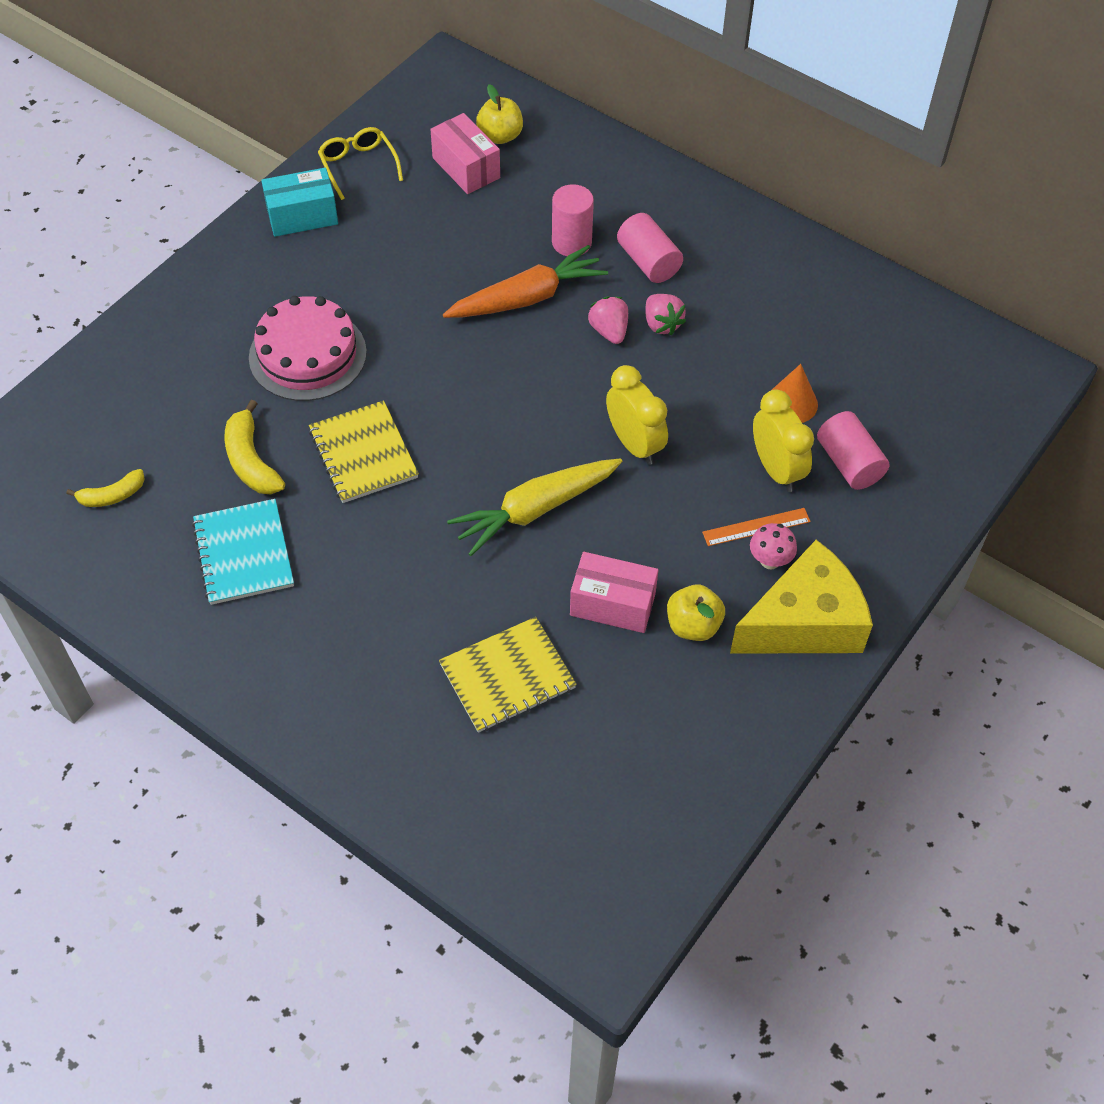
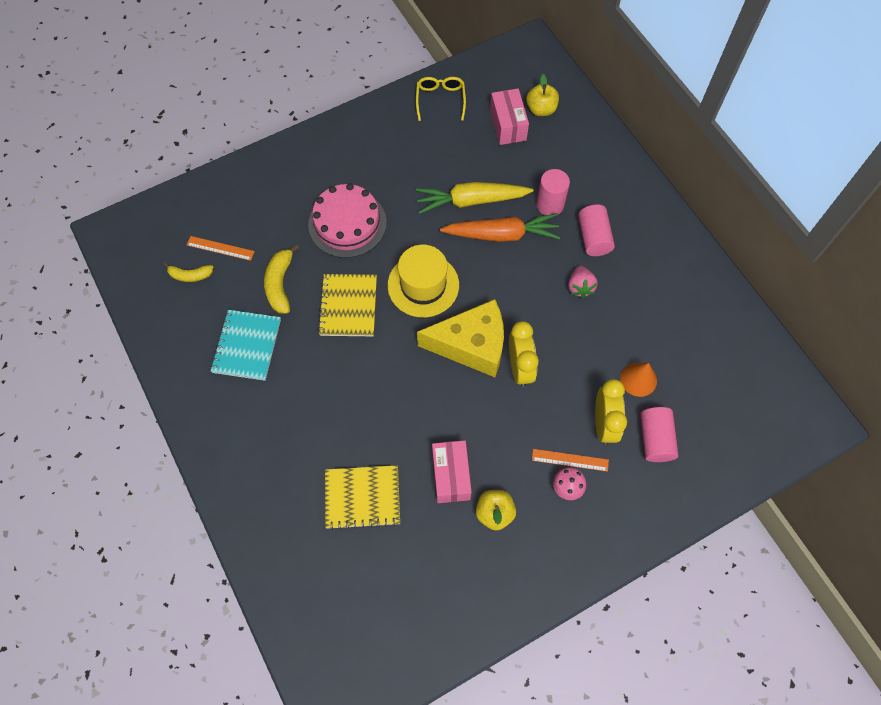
camera: 25 degrees right, 10 degrees up
turquoise box [261,168,338,237] -> none
yellow carrot [447,458,622,556] -> yellow carrot moved to [415,182,534,214]
pink box [570,552,658,633] -> pink box turned 45 degrees clockwise [432,440,472,503]
pink strawberry [588,296,628,344] -> none
yellow cheese [730,540,873,654] -> yellow cheese moved to [417,299,504,377]
none -> orange ruler [187,236,255,261]
none -> yellow hat [387,245,459,317]

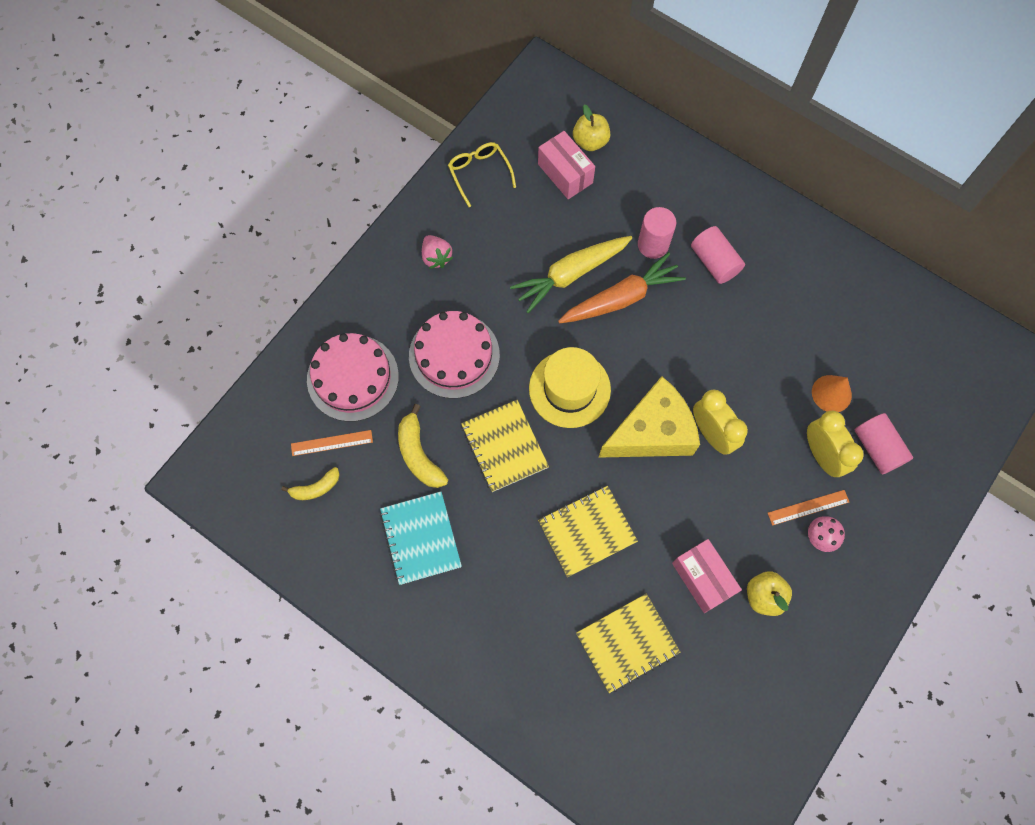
camera: 25 degrees left, 5 degrees up
pink strawberry [568,266,598,298] -> pink strawberry moved to [422,235,453,269]
none -> pink cake [307,333,399,422]
none -> yellow notebook [538,486,638,577]

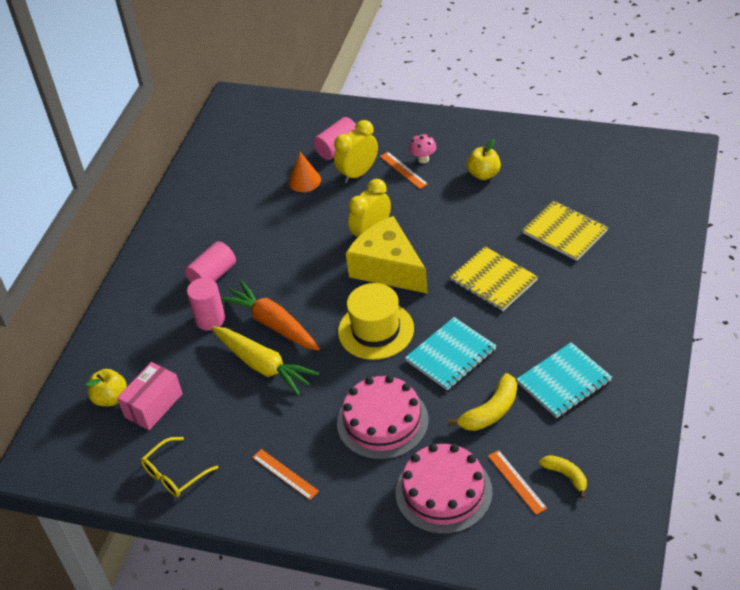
camera: 105 degrees left, 25 degrees down
pink strawberry [422,235,453,269] -> orange ruler [252,449,319,500]
yellow notebook [461,400,549,492] -> turquoise notebook [405,317,497,391]
pink box [672,539,742,613] -> none

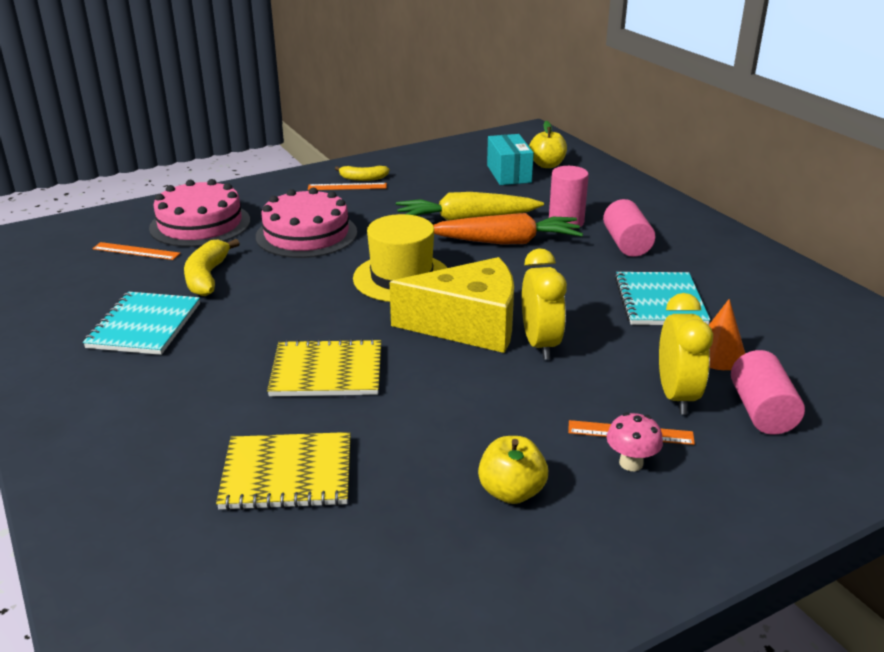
camera: 130 degrees right, 15 degrees down
pink box [117,362,183,430] -> turquoise box [487,134,534,185]
yellow glasses [141,437,218,497] -> none
turquoise notebook [405,317,497,391] -> turquoise notebook moved to [615,272,710,325]
yellow banana [539,455,587,498] -> yellow banana moved to [335,166,389,181]

